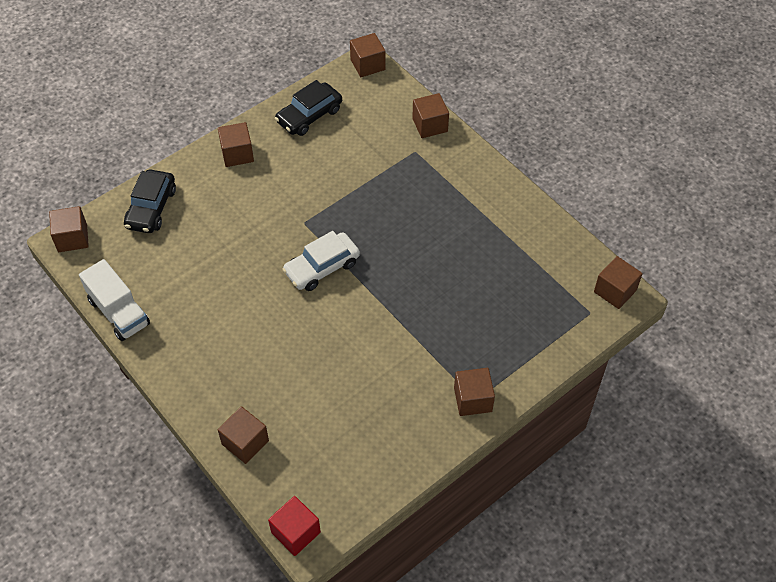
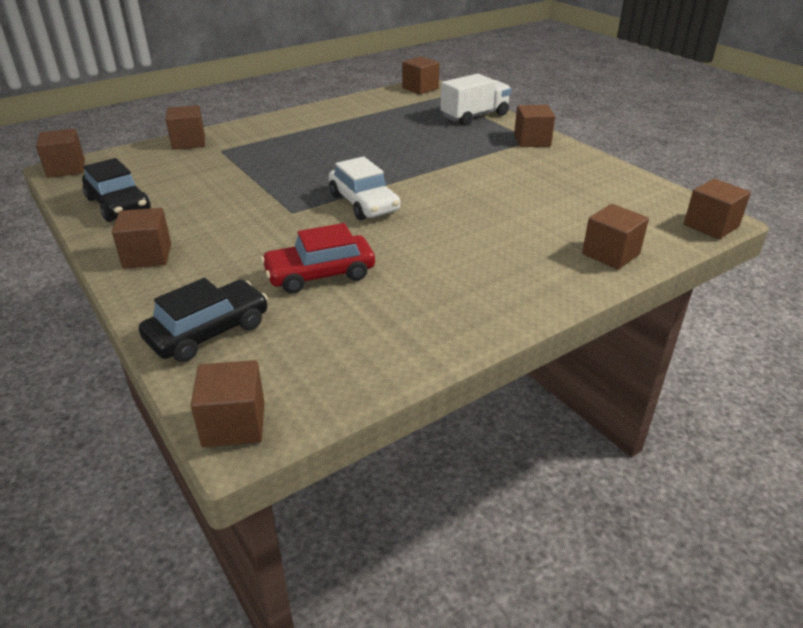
camera: 85 degrees left, 20 degrees down
white truck [79,259,150,341] -> white truck moved to [440,74,511,126]
black car [124,169,176,233] -> black car turned 60 degrees counterclockwise [139,278,268,362]
red cube [268,496,321,556] -> brown cube [684,179,751,239]
none -> red car [261,223,375,293]

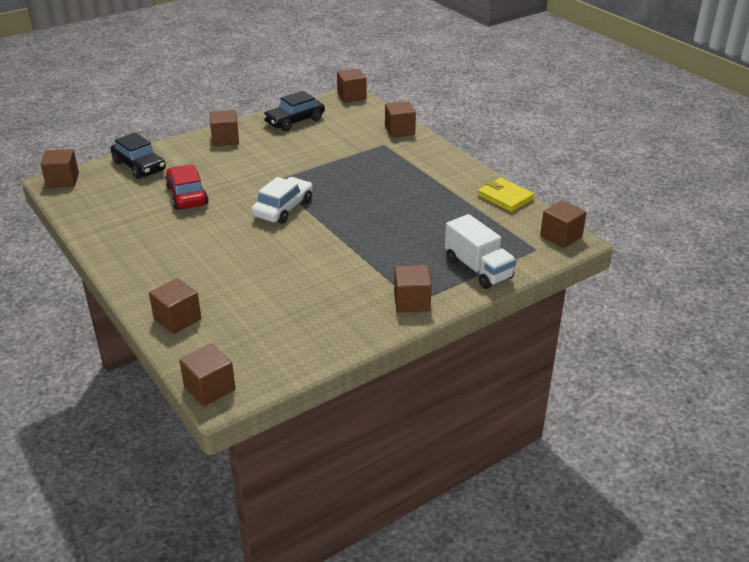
camera: 90 degrees right, 0 degrees up
white car [329,156,400,220] -> white car turned 150 degrees clockwise [252,177,313,224]
none -> yellow wallet [478,178,534,212]

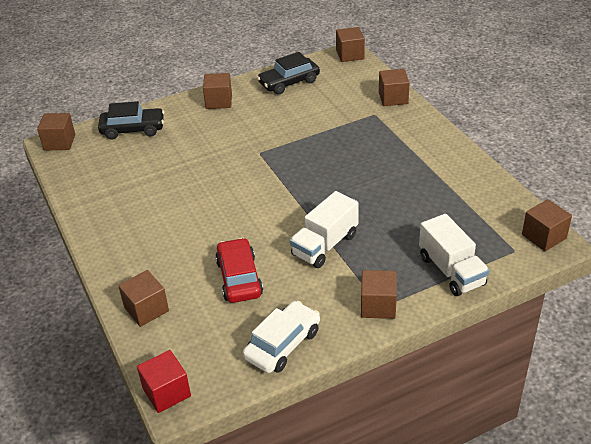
camera: 10 degrees right, 5 degrees up
black car [111,132,166,179] -> black car turned 60 degrees counterclockwise [98,101,164,140]
red car [165,165,209,210] -> red car moved to [215,238,263,303]
brown cube [179,343,236,407] -> red cube [137,350,191,413]
white car [252,177,313,224] -> white car moved to [243,301,320,373]
yellow wallet [478,178,534,212] -> none
none -> white truck [290,191,359,268]

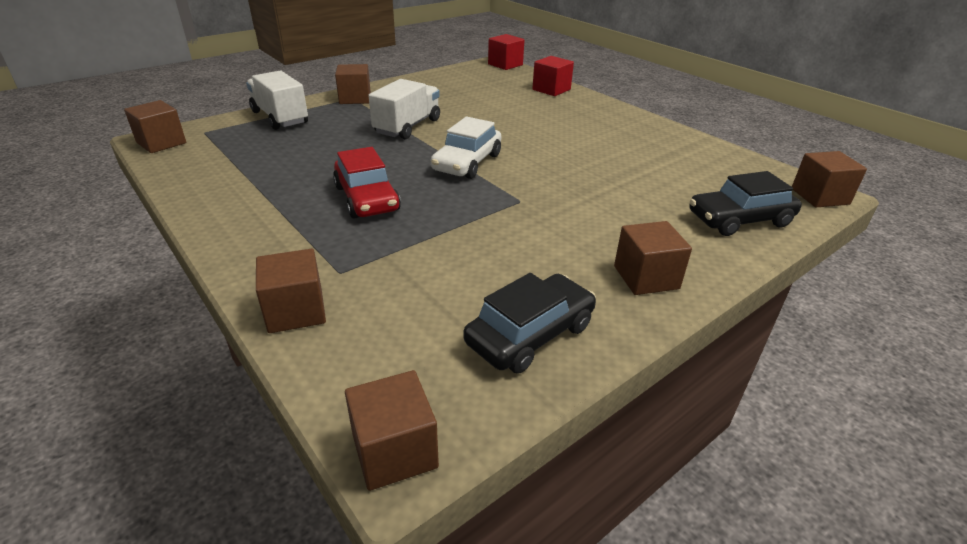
camera: 165 degrees right, 5 degrees down
brown cube [118,270,169,327] -> red cube [532,56,574,96]
red car [215,238,263,303] -> red car moved to [333,147,401,219]
white car [243,301,320,373] -> white car moved to [431,117,501,179]

